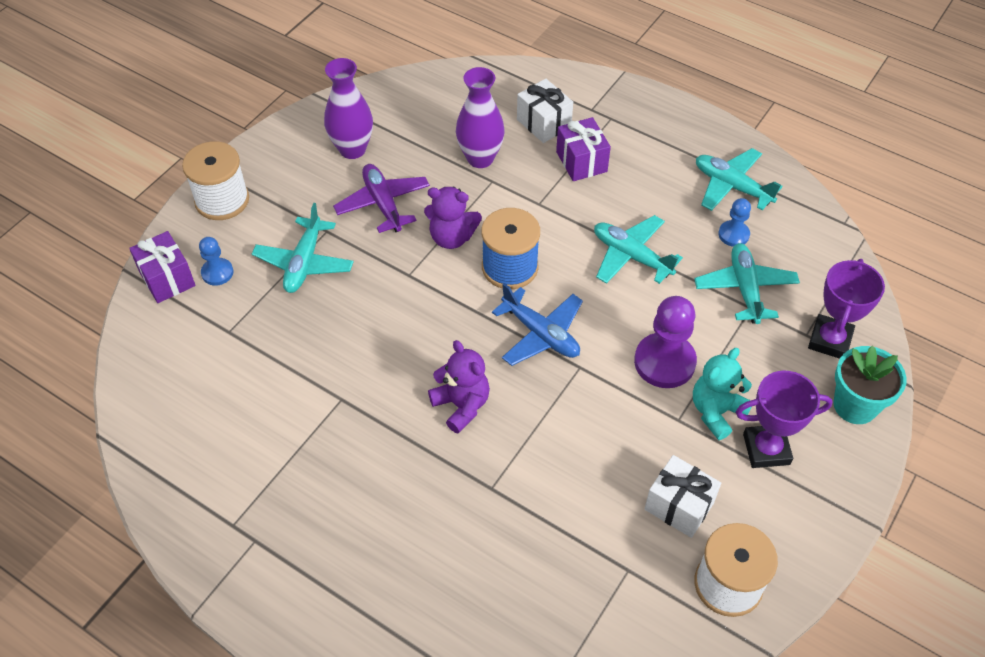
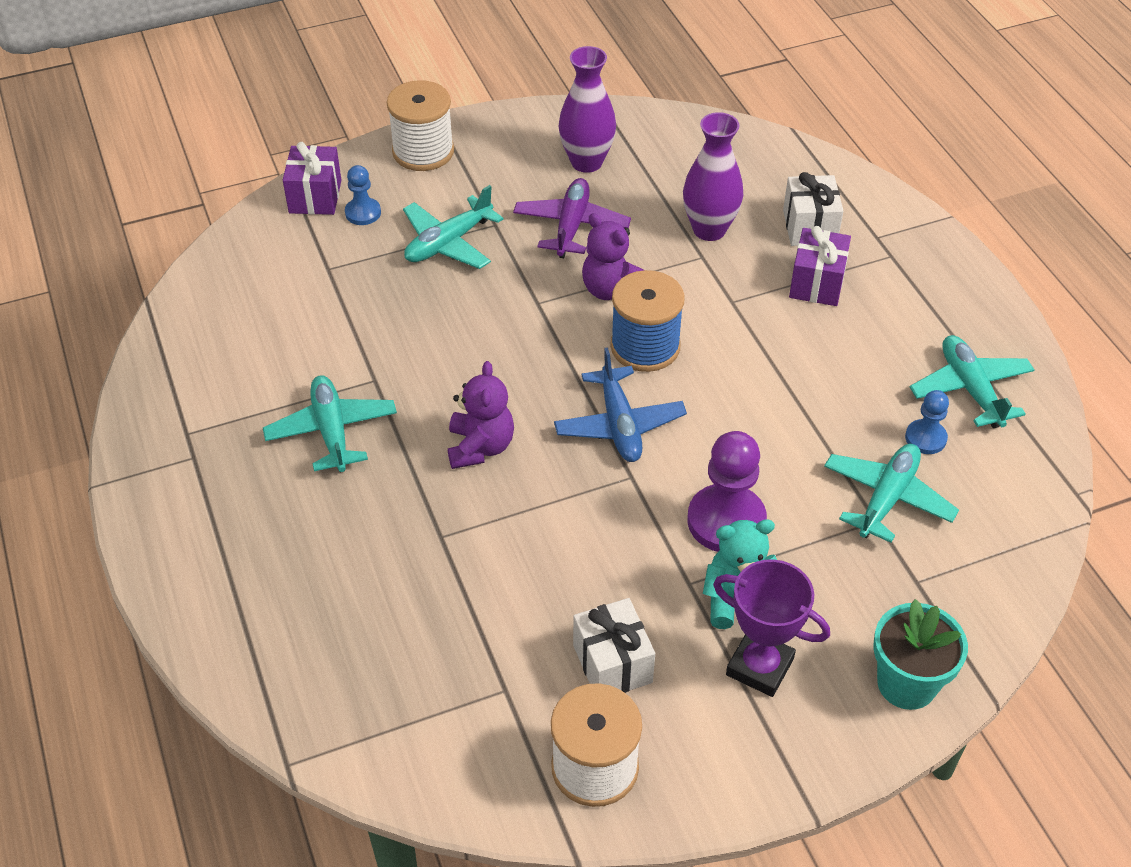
camera: 35 degrees right, 5 degrees down
turquoise plane [594,215,683,284] -> turquoise plane moved to [263,375,397,472]
purple trophy [808,259,885,359] -> none

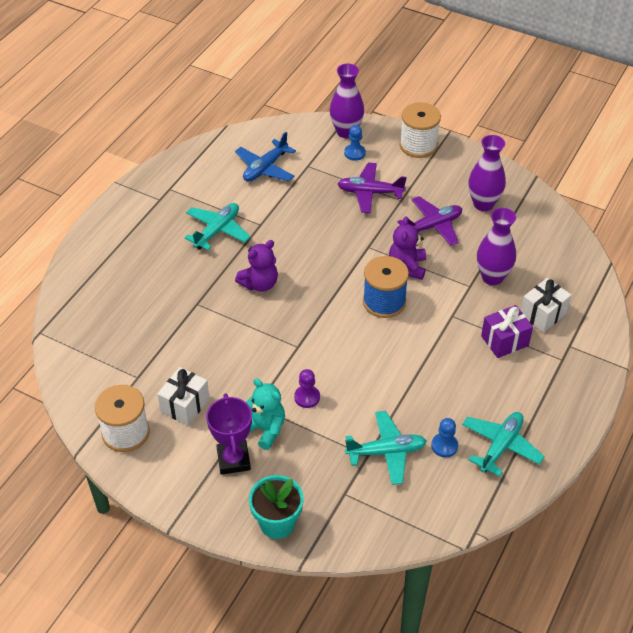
camera: 50 degrees right, 0 degrees up
purple gift [283,142,341,215] -> purple vase [330,64,364,138]
turquoise plane [403,185,504,269] -> purple plane [338,162,407,213]
blue plane [554,347,687,462] -> blue plane moved to [235,132,296,182]
purple pawn [687,431,767,552] -> purple pawn [294,369,320,408], size x0.55

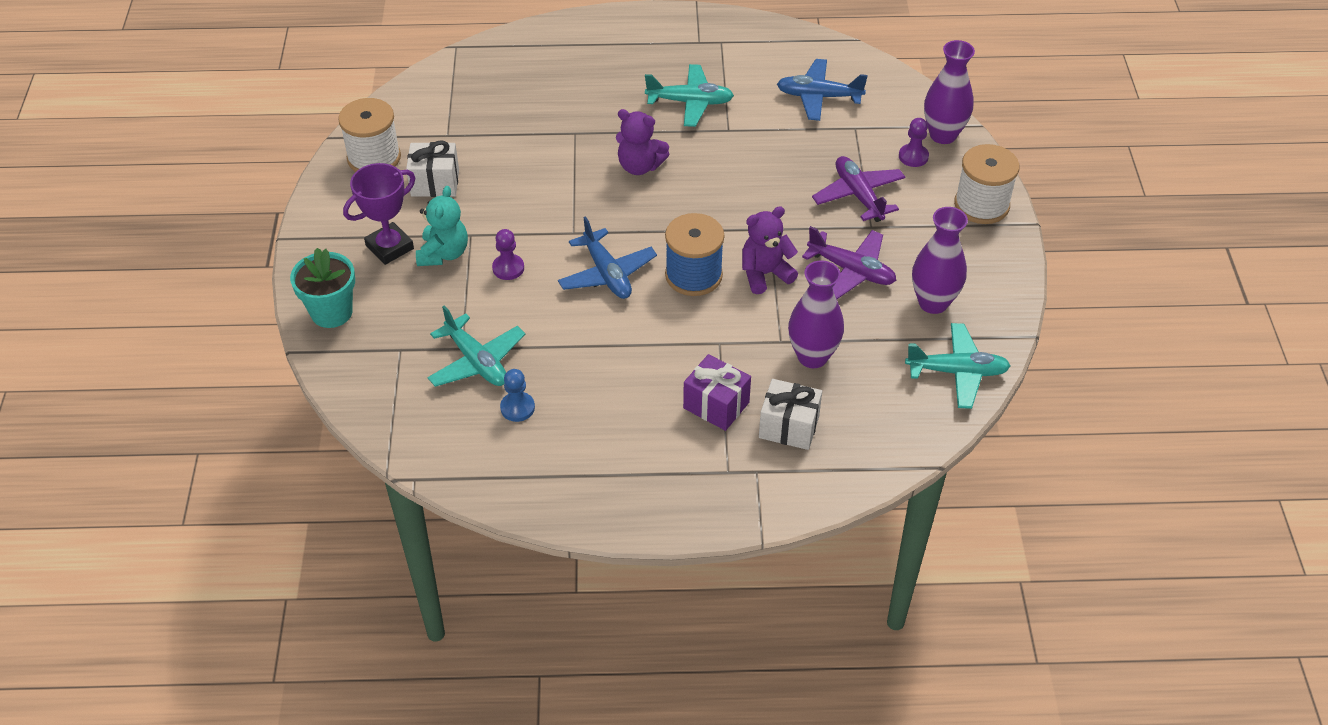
camera: 60 degrees right, 0 degrees up
blue pawn [344,125,366,161] -> purple pawn [899,118,929,167]
turquoise plane [462,412,545,477] -> turquoise plane moved to [905,323,1011,409]
none -> blue plane [558,216,657,299]

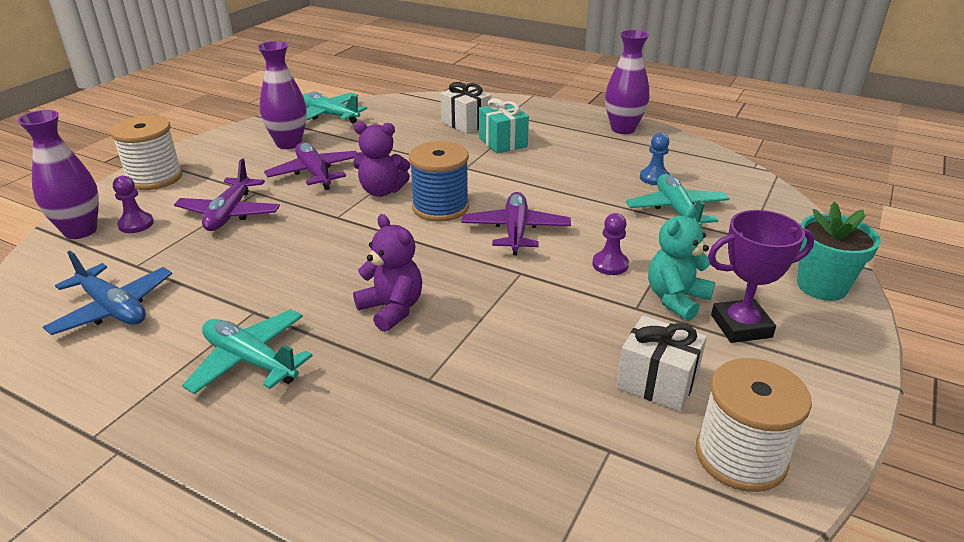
camera: 150 degrees left, 15 degrees down
blue plane [558,216,657,299] -> purple plane [462,192,571,255]
purple gift [683,354,751,431] -> turquoise gift [479,98,529,154]
purple vase [788,260,844,368] -> purple vase moved to [605,30,649,134]

